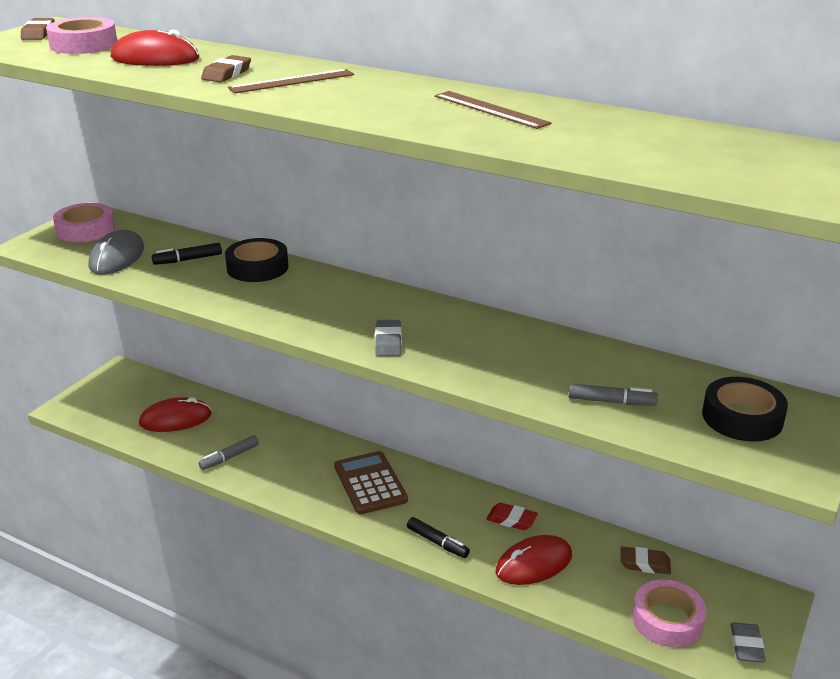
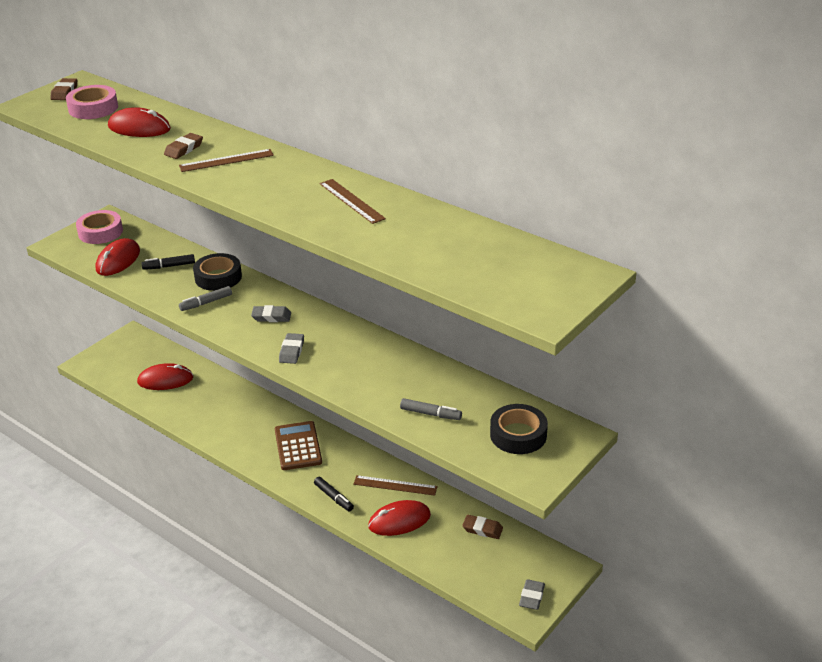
camera: 10 degrees right, 5 degrees up
grey mouse [88,230,144,275] -> red mouse [96,238,140,276]
grey marker [199,435,259,470] -> grey marker moved to [179,286,232,311]
red eraser [486,503,538,530] -> brown ruler [353,475,438,496]
pink tape [632,580,707,647] -> none
none -> grey eraser [251,305,291,322]

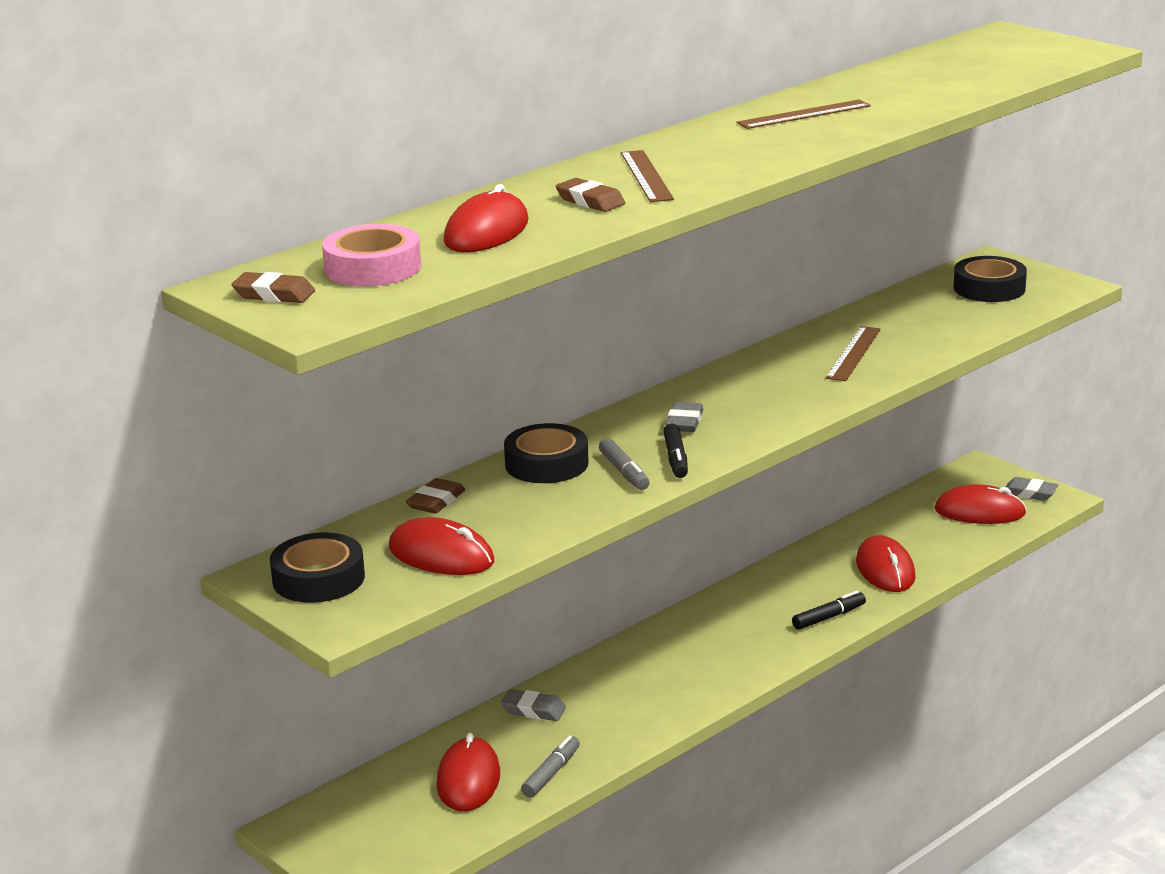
camera: 80 degrees left, 10 degrees down
pink tape [76,210,123,244] -> black tape [270,532,365,603]
black marker [141,254,195,270] -> black marker moved to [663,424,688,478]
brown calculator [275,421,322,470] -> none
grey eraser [279,333,304,364] -> grey eraser moved to [501,689,566,721]
brown ruler [353,475,438,496] -> brown ruler moved to [826,326,881,381]
grey marker [400,398,462,420] -> grey marker moved to [521,736,580,798]
brown eraser [462,515,503,539] -> brown eraser moved to [406,478,465,514]
none -> red mouse [934,484,1026,524]

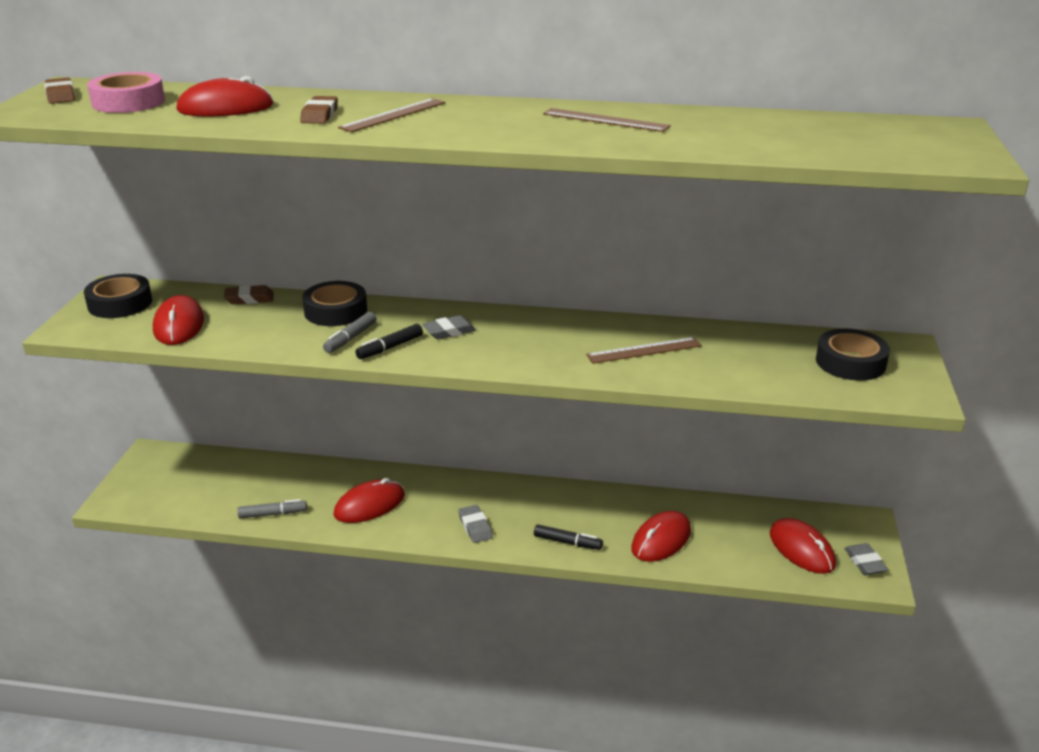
camera: 50 degrees right, 5 degrees up
red mouse [436,733,500,812] -> red mouse moved to [333,478,405,523]
grey eraser [501,689,566,721] -> grey eraser moved to [458,505,493,543]

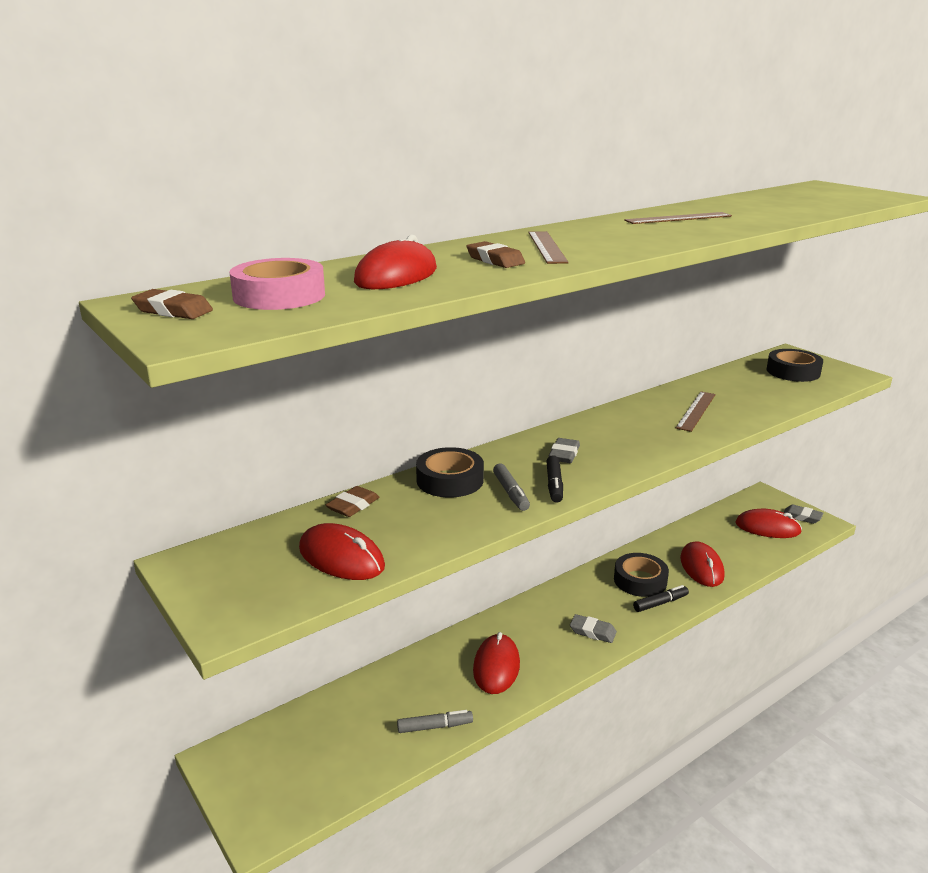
camera: 45 degrees left, 5 degrees down
black tape [84,274,152,318] -> black tape moved to [614,553,669,597]
grey marker [238,499,307,518] -> grey marker turned 45 degrees clockwise [397,710,473,733]

